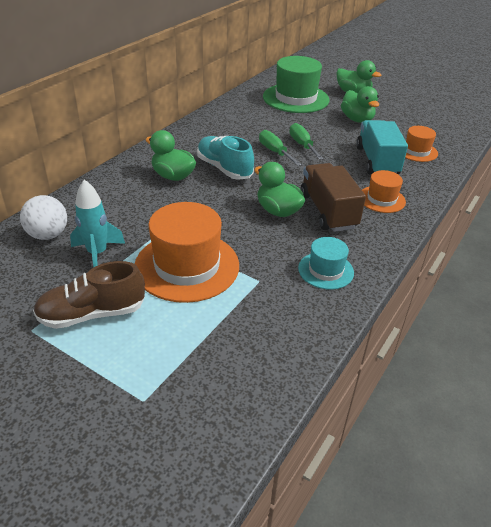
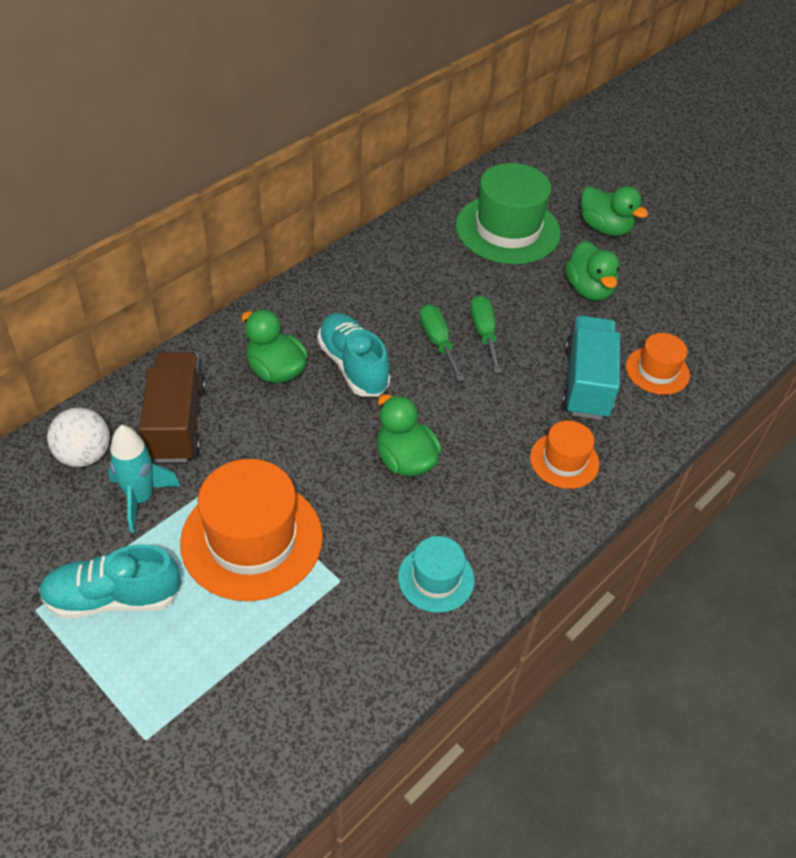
camera: 10 degrees right, 10 degrees up
brown shoe [33,261,145,329] -> turquoise shoe [39,544,181,619]
brown truck [301,163,366,232] -> brown truck moved to [139,352,206,463]

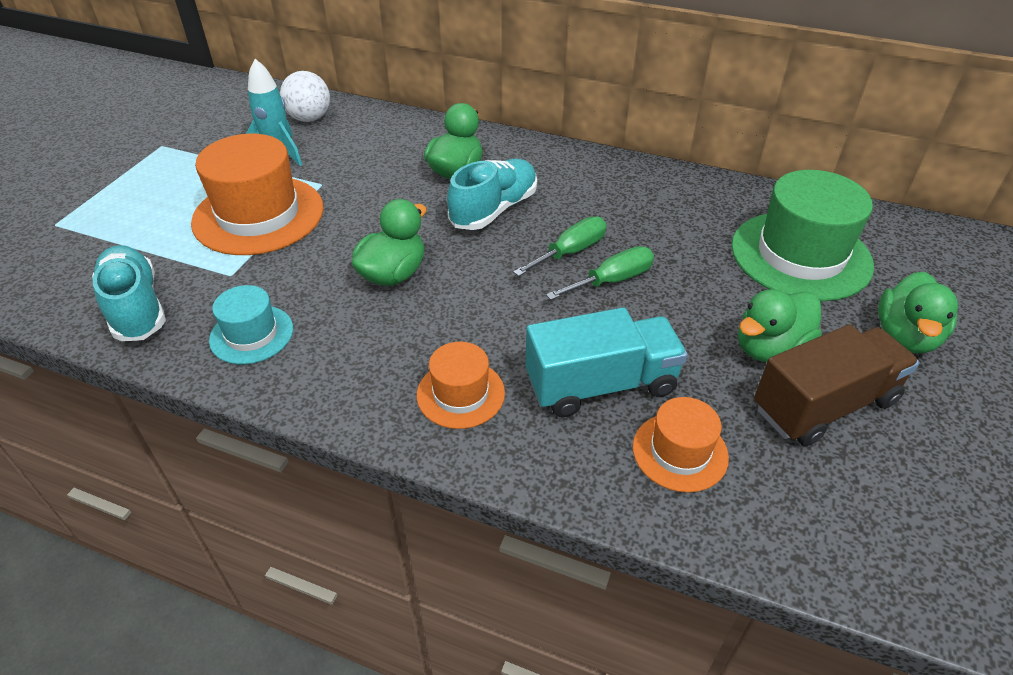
camera: 70 degrees right, 5 degrees down
turquoise shoe [39,544,181,619] -> turquoise shoe moved to [92,245,166,341]
brown truck [139,352,206,463] -> brown truck moved to [754,324,920,446]

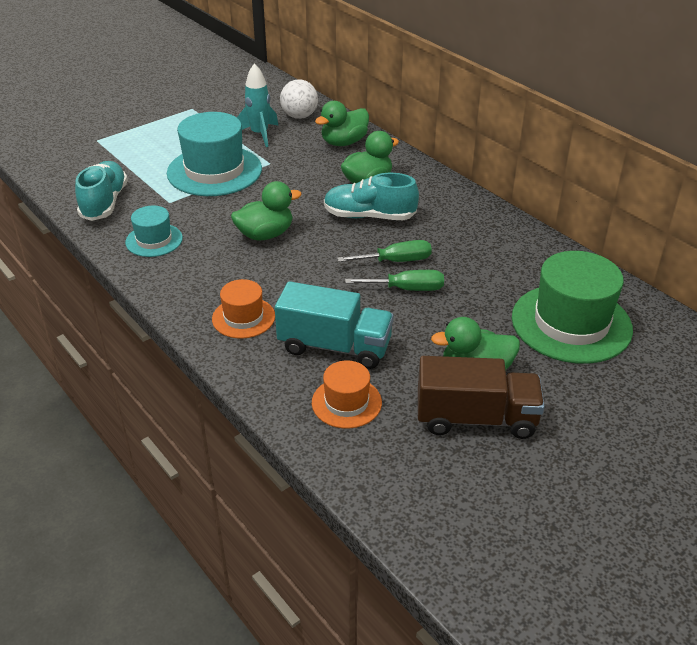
camera: 30 degrees right, 5 degrees down
orange hat [191,134,324,255] -> turquoise hat [167,112,262,196]
turquoise shoe [447,159,537,230] -> turquoise shoe turned 150 degrees counterclockwise [324,173,419,220]
green duck [878,272,958,354] -> green duck moved to [315,101,369,146]

